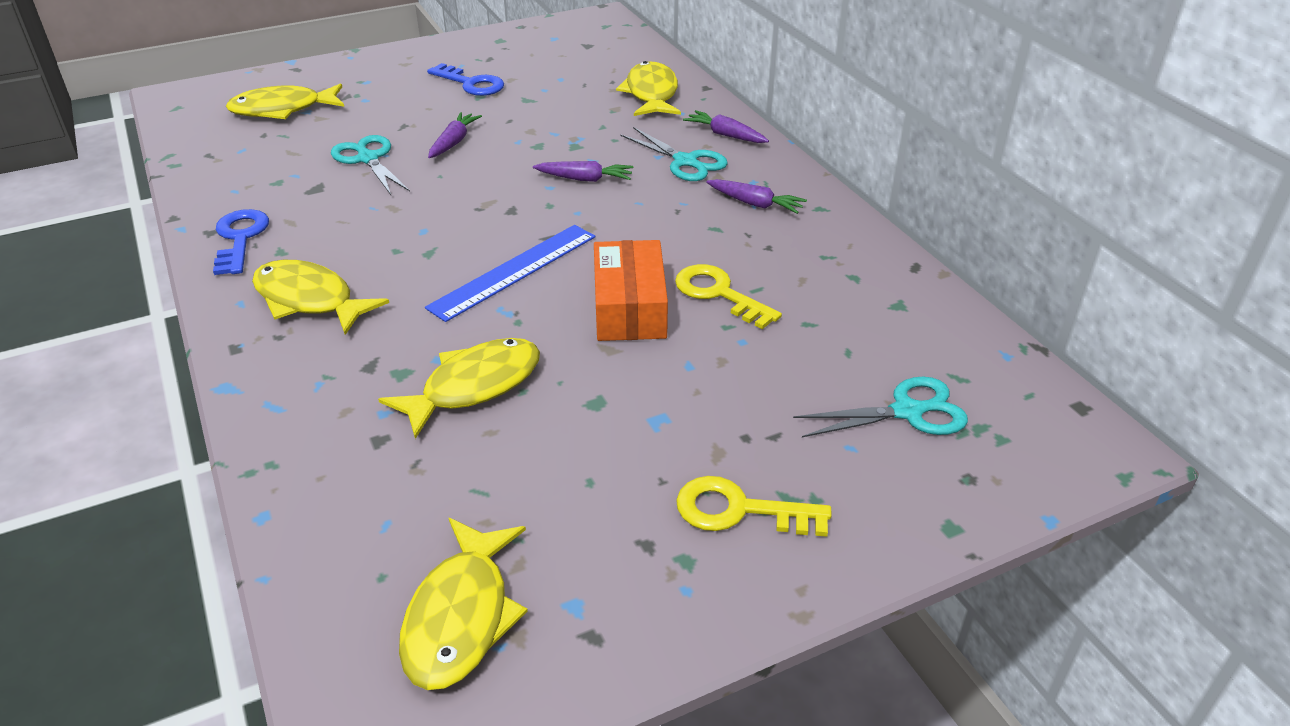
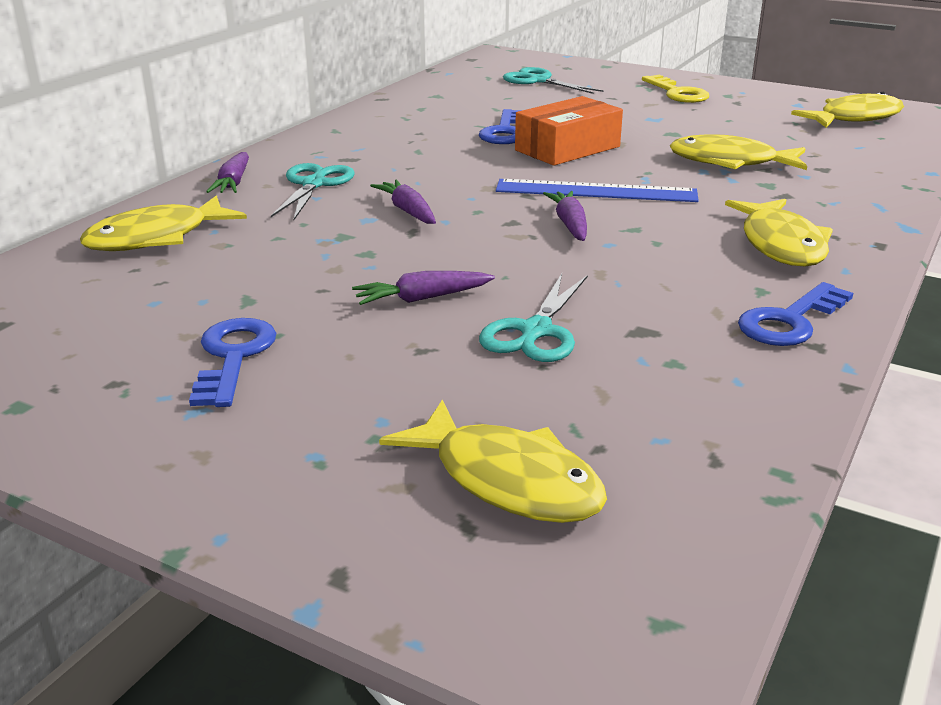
camera: 125 degrees left, 10 degrees down
yellow key [675,264,782,329] -> blue key [479,109,522,144]
purple carrot [706,179,807,214] -> purple carrot moved to [543,191,587,241]

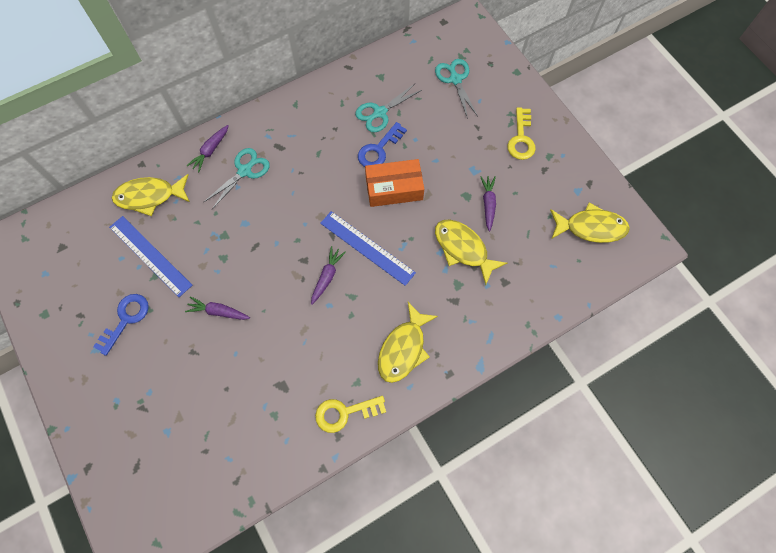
camera: 30 degrees right, 40 degrees up
purple carrot [370,180,436,224] -> purple carrot moved to [480,176,496,232]
yellow fish [379,399,607,523] -> none
turquoise scissors [479,274,588,362] -> turquoise scissors moved to [355,84,422,132]
blue key [738,282,853,346] -> yellow key [315,396,386,433]
none -> blue ruler [109,216,192,297]

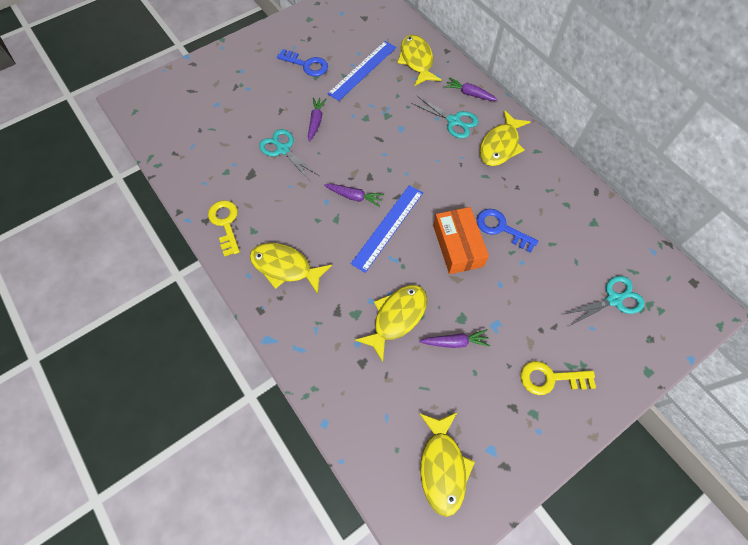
camera: 85 degrees right, 5 degrees down
turquoise scissors [355,84,422,132] -> turquoise scissors moved to [259,129,319,182]
none -> yellow fish [480,110,530,166]

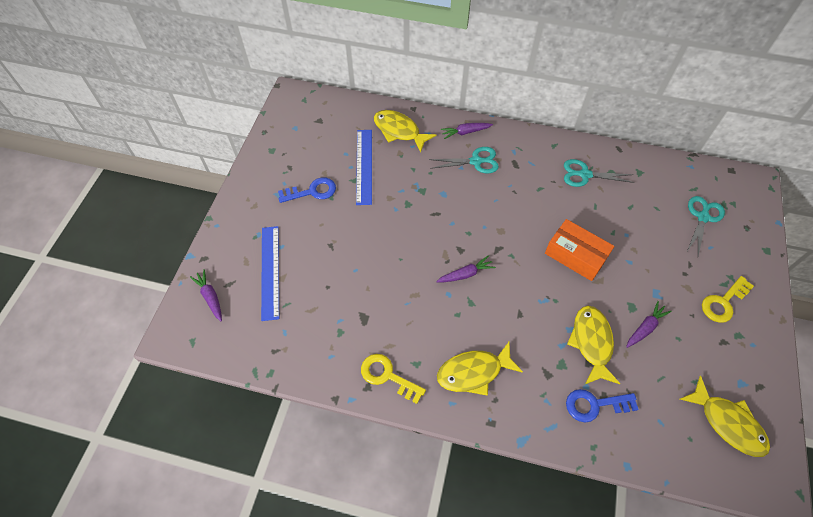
camera: 40 degrees left, 5 degrees down
turquoise scissors [259,129,319,182] -> turquoise scissors moved to [564,159,634,187]
purple carrot [308,97,327,142] -> purple carrot moved to [190,269,222,321]
blue ruler [351,185,423,273] -> blue ruler moved to [261,226,279,321]
blue key [477,209,539,253] -> blue key moved to [566,389,639,422]
yellow fish [480,110,530,166] -> none

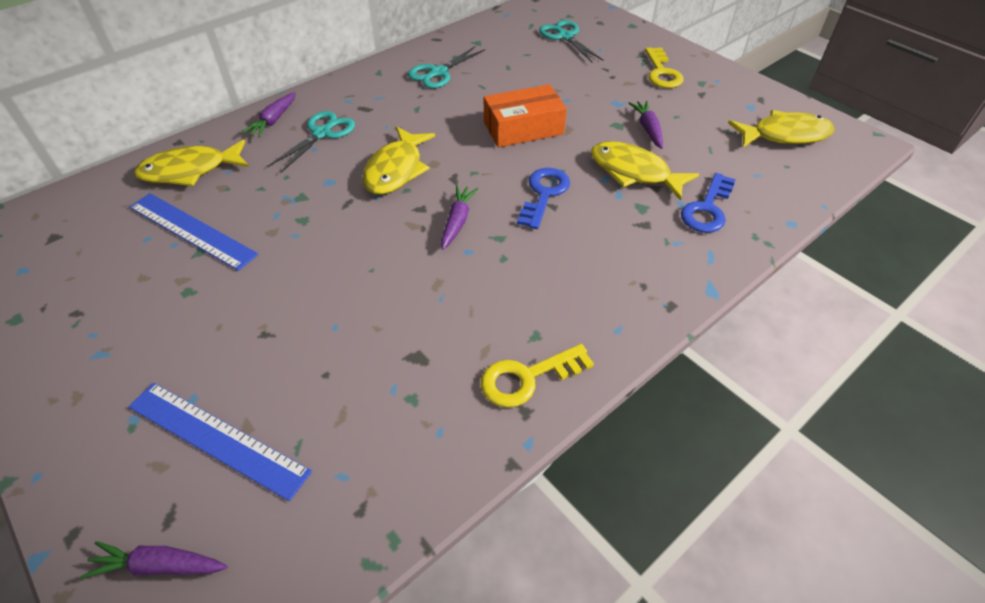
camera: 55 degrees left, 10 degrees down
blue key [278,177,336,203] -> blue key moved to [517,168,570,229]
yellow fish [437,342,523,396] -> yellow fish moved to [362,127,435,195]

